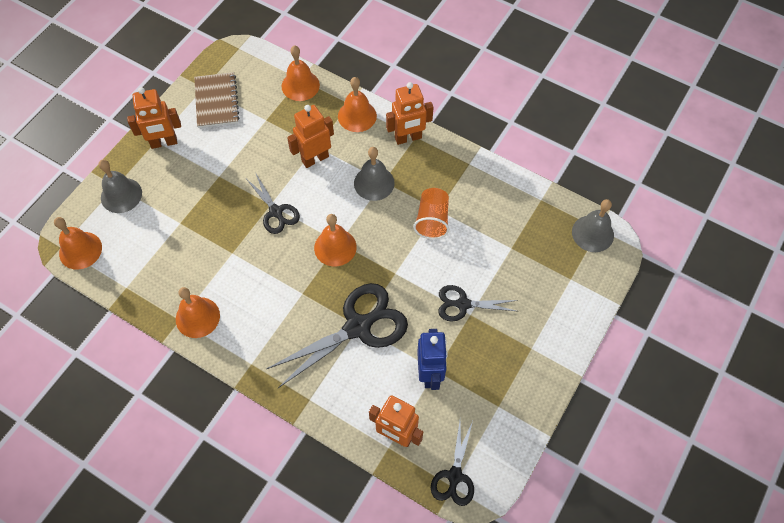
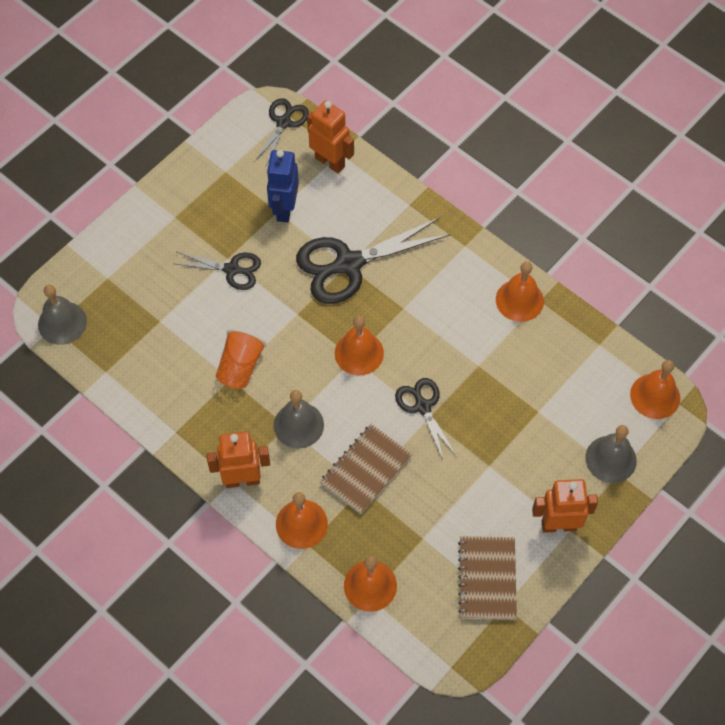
camera: 170 degrees left, 0 degrees up
orange robot [287,105,334,168] -> brown notebook [320,424,412,514]

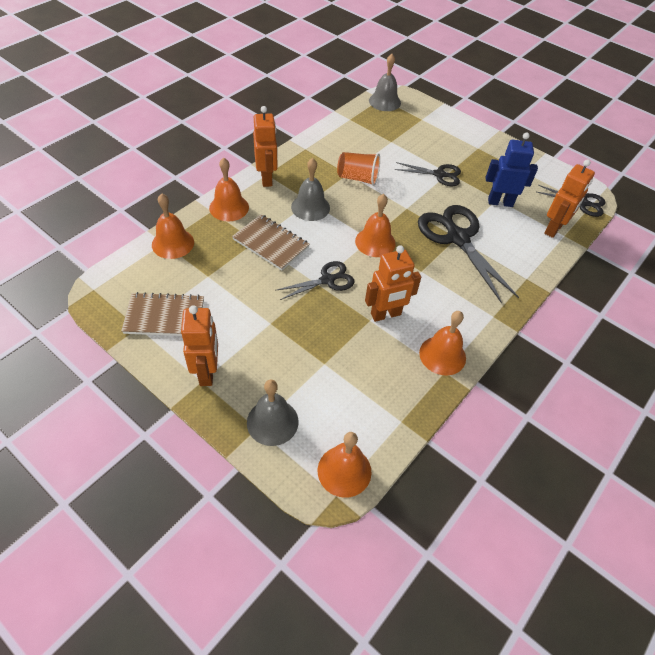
camera: 85 degrees right, 10 degrees down
black scissors [173,252,261,290] -> black scissors turned 90 degrees counterclockwise [394,162,461,186]
none -> orange robot [365,245,421,322]

